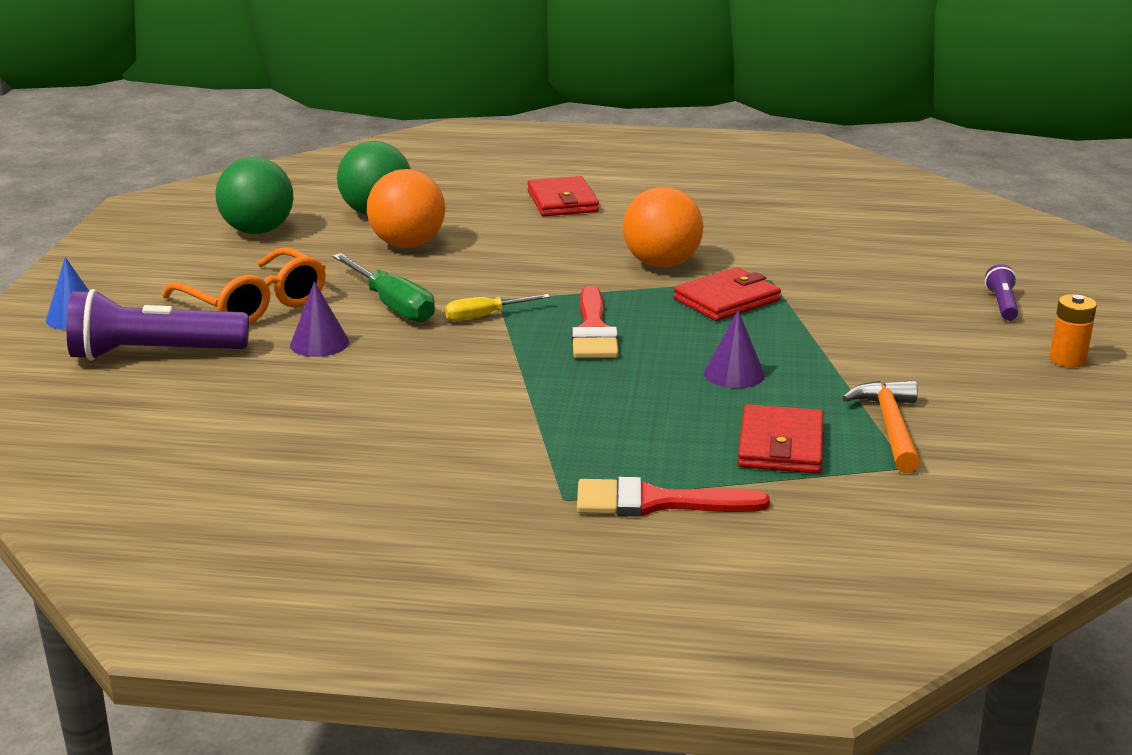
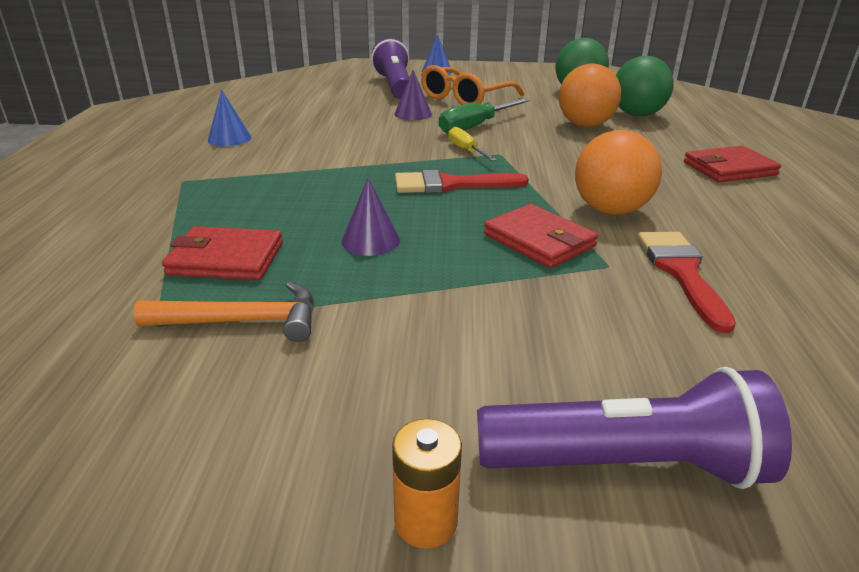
camera: 85 degrees right, 5 degrees up
red brush [577,477,770,517] -> red brush moved to [637,232,736,333]
purple flashlight [985,264,1018,321] -> purple flashlight [477,367,792,489], size x2.11
none -> blue cone [208,90,252,146]

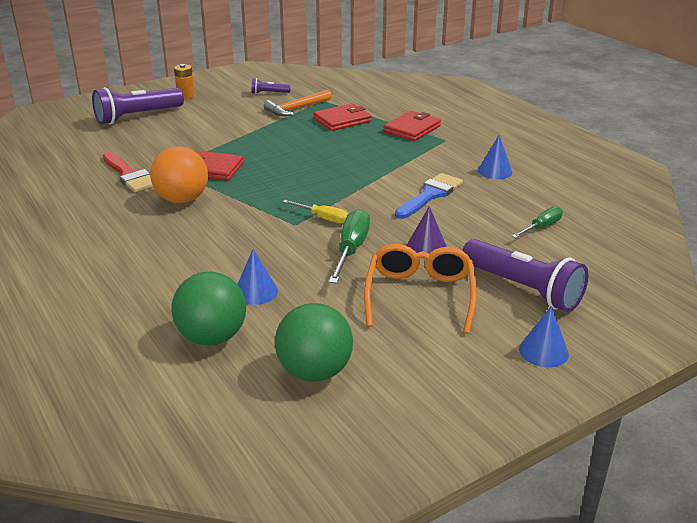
camera: 145 degrees right, 0 degrees up
purple cone [341,178,400,256] -> none
red brush [395,170,528,193] -> none
orange ball [559,64,621,127] -> blue cone [237,249,278,305]
red wallet [684,146,781,182] -> red wallet moved to [383,111,441,141]
none -> purple flashlight [252,78,291,94]
none -> blue brush [395,173,463,219]
none -> green screwdriver [512,206,563,238]

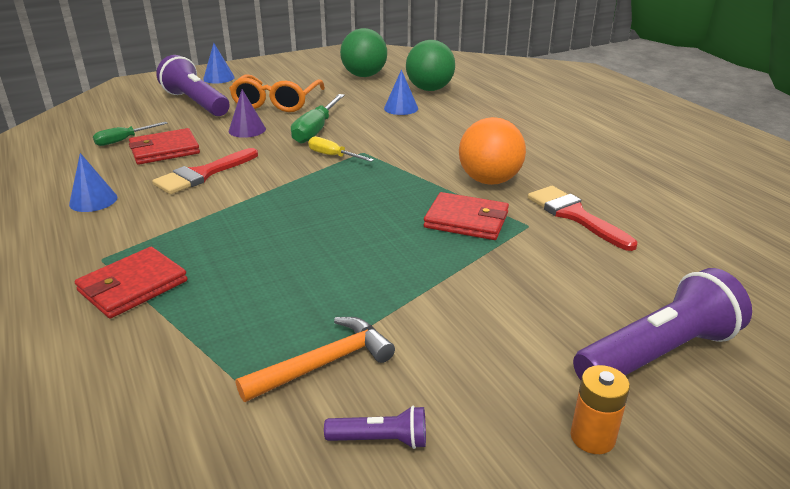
camera: 175 degrees left, 0 degrees up
red wallet [313,103,372,131] -> red wallet moved to [129,128,200,165]
blue brush [395,173,463,219] -> red brush [152,148,258,194]

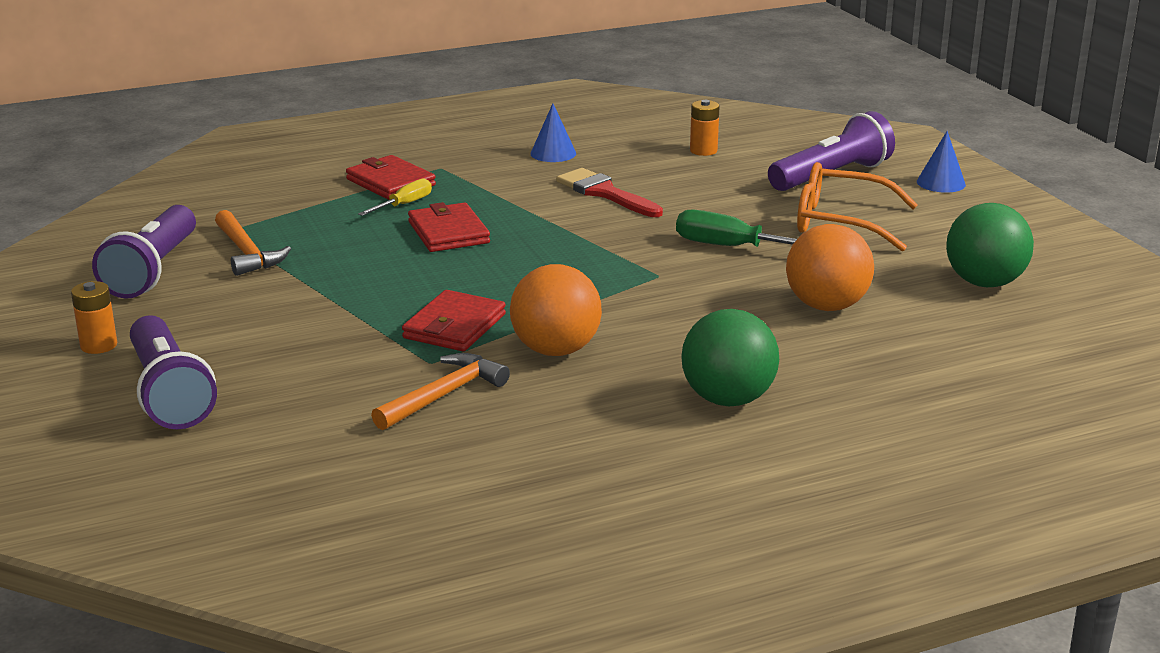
camera: 95 degrees right, 5 degrees down
green screwdriver [93,122,168,146] -> orange battery [690,100,719,156]
red wallet [129,128,200,165] -> red wallet moved to [408,202,490,252]
purple cone [229,89,266,138] -> none
yellow screwdriver [308,137,374,162] -> yellow screwdriver moved to [358,178,432,216]
purple flashlight [324,406,426,449] -> purple flashlight [92,205,196,298], size x2.11
blue cone [384,69,418,115] -> orange ball [786,224,874,311]
green ball [406,40,455,91] -> green ball moved to [681,309,779,406]
red brush [528,186,637,251] -> orange hammer [371,353,510,430]

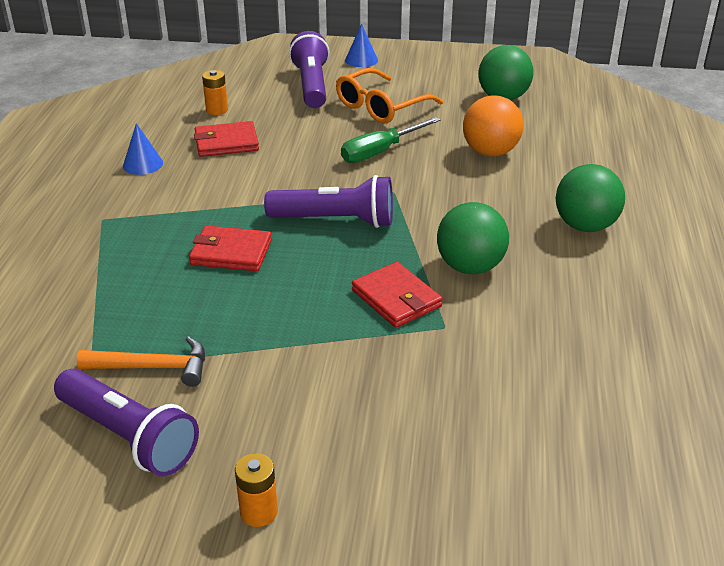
camera: 60 degrees left, 10 degrees up
purple flashlight [130,315,217,430] -> purple flashlight moved to [264,175,393,228]
red wallet [346,155,436,200] -> red wallet moved to [194,121,259,157]
yellow screwdriver [358,178,432,216] -> none
orange hammer [371,353,510,430] -> none
orange ball [510,264,602,356] -> green ball [437,202,509,274]
red brush [556,168,663,217] -> none

